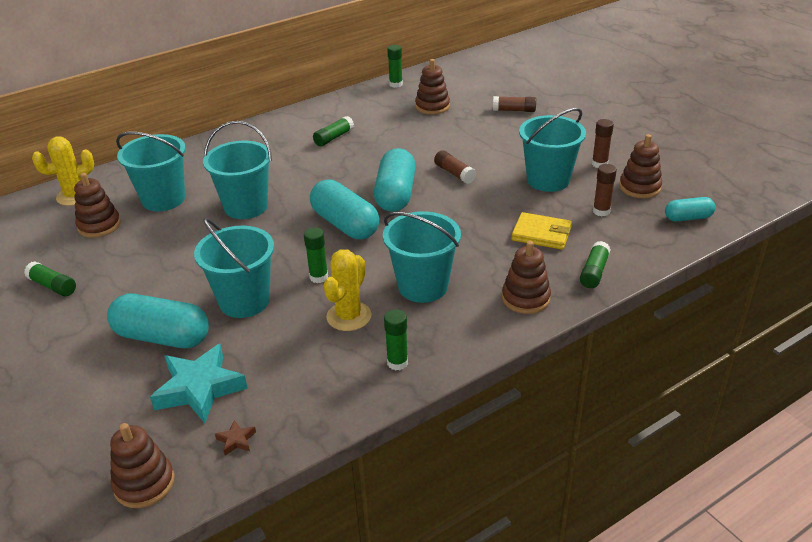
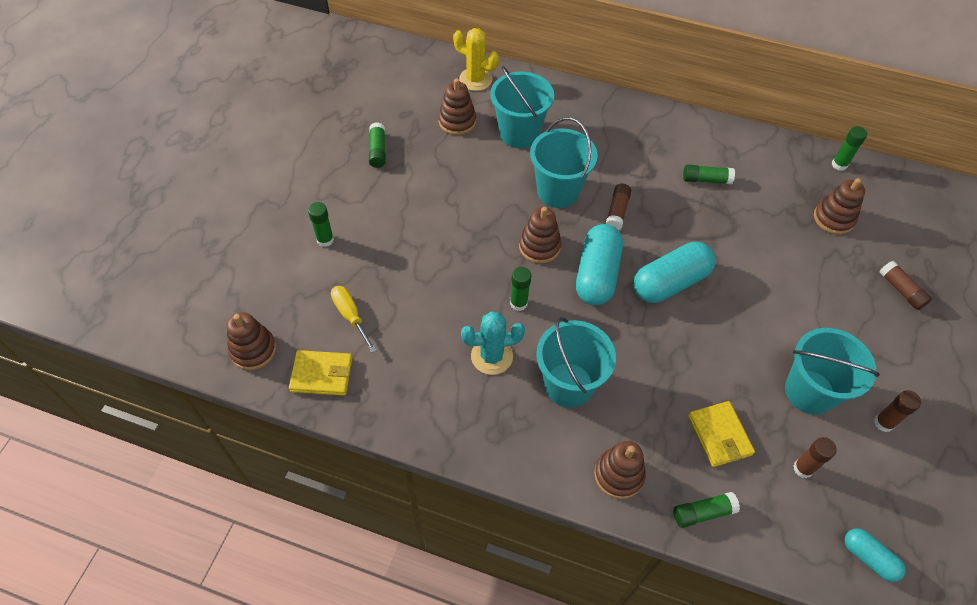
camera: 50 degrees right, 20 degrees up
turquoise capsule [107,293,209,348] -> none
turquoise star [150,344,248,423] -> yellow screwdriver [331,286,376,353]
turquoise bucket [194,218,274,318] -> none
brown star [215,420,256,456] -> yellow wallet [289,350,353,396]
yellow cactus [324,250,372,331] -> turquoise cactus [461,311,525,375]
green glue stick [384,309,408,370] -> green glue stick moved to [308,202,334,247]
brown glue stick [434,150,476,184] -> brown glue stick moved to [606,183,631,230]
brown stacking toy [619,134,662,198] -> brown stacking toy moved to [519,207,561,264]

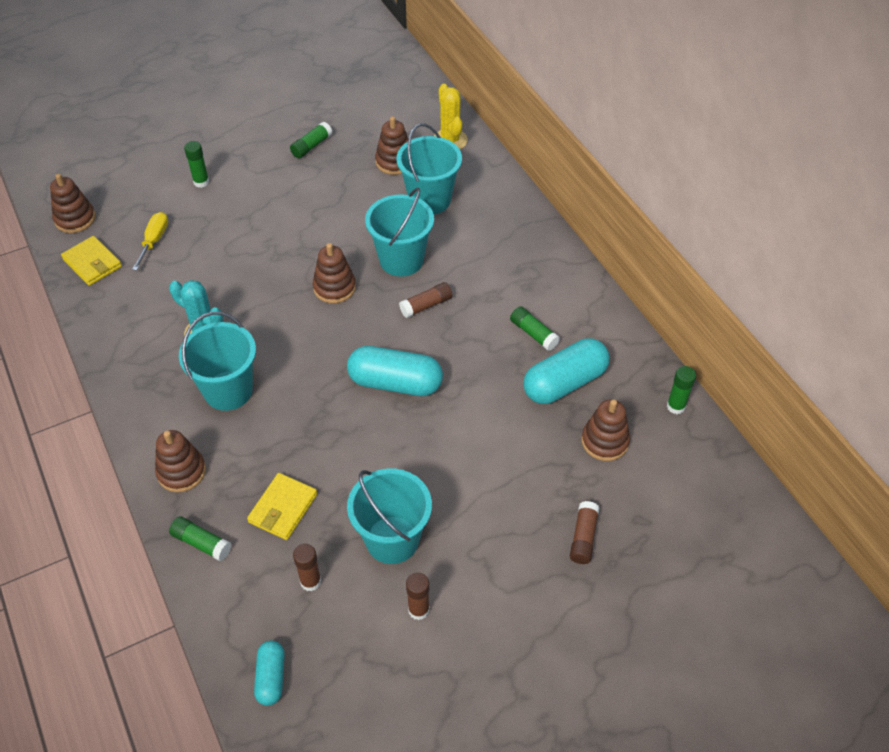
camera: 45 degrees right, 5 degrees down
green glue stick [510,267,531,311] -> none
turquoise capsule [576,224,623,305] -> turquoise capsule moved to [523,338,610,404]

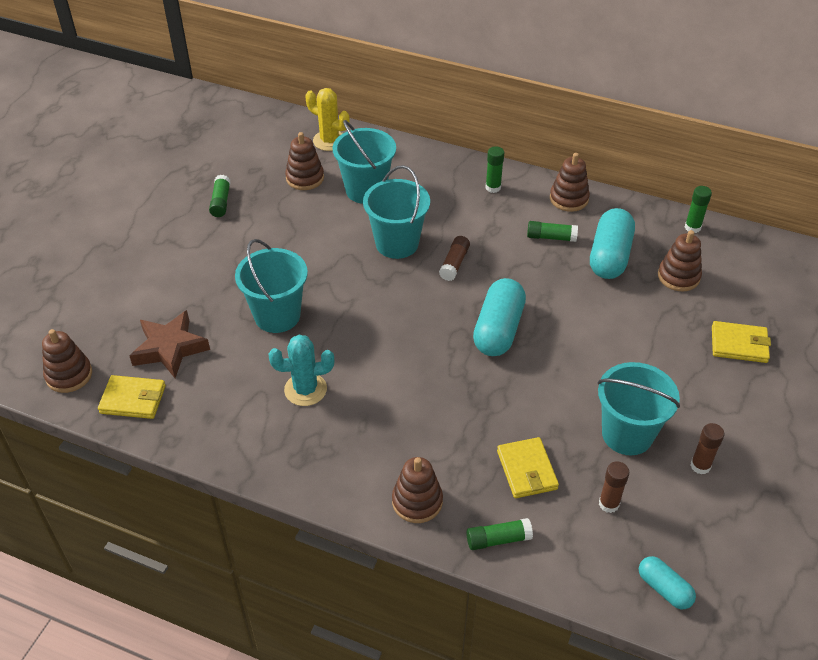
camera: 40 degrees left, 5 degrees down
yellow screwdriver [132,212,168,271] -> brown star [129,310,210,378]
turquoise bucket [179,312,256,411] -> turquoise bucket moved to [235,239,308,333]
green glue stick [184,141,209,188] -> green glue stick moved to [485,146,504,193]
brown stacking toy [313,243,356,303] -> brown stacking toy moved to [550,153,590,212]
turquoise capsule [347,346,443,396] -> turquoise capsule turned 45 degrees counterclockwise [473,278,526,356]
brown glue stick [570,501,599,564] -> yellow wallet [712,321,771,363]

